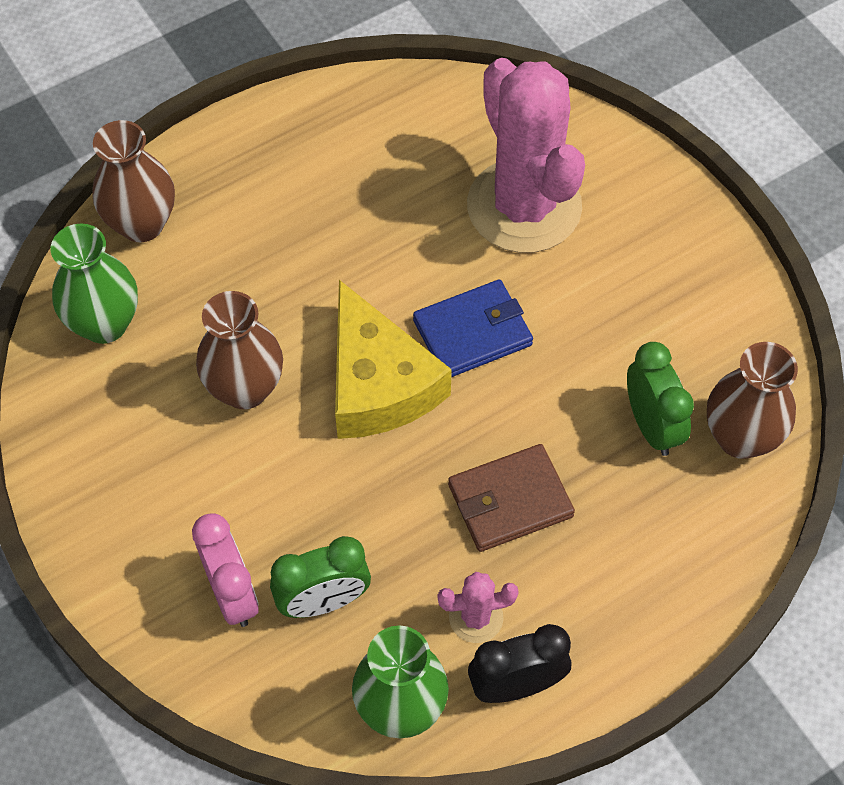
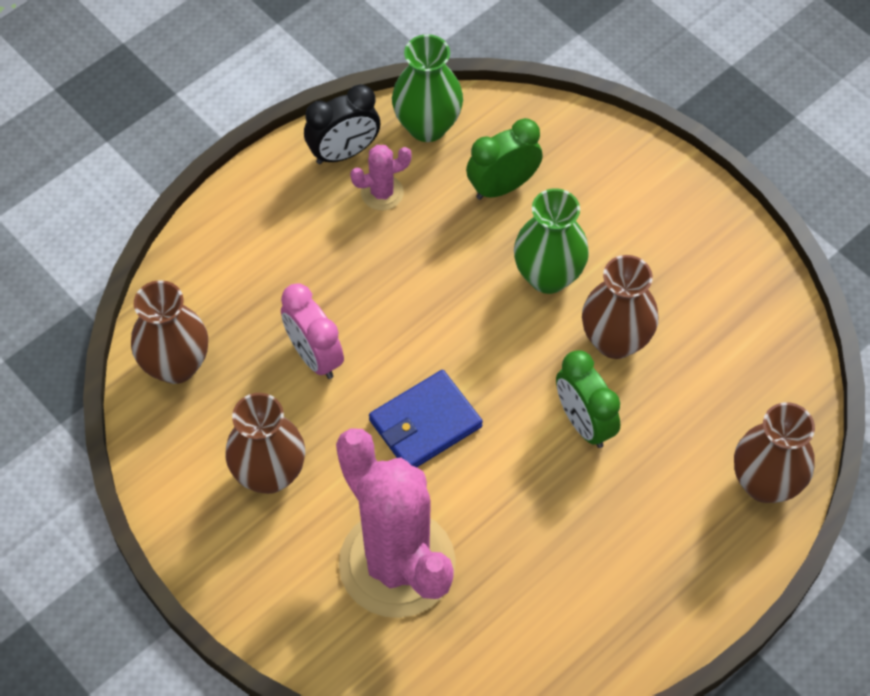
camera: 170 degrees right, 0 degrees up
green vase [51,223,138,344] -> green vase moved to [514,188,589,294]
pink clock [192,513,258,627] -> pink clock moved to [281,284,344,379]
yellow cheese [335,280,452,439] -> none
brown wallet [448,444,575,552] -> none
green clock [627,342,694,456] -> green clock moved to [556,350,620,448]
none -> brown vase [225,393,305,494]

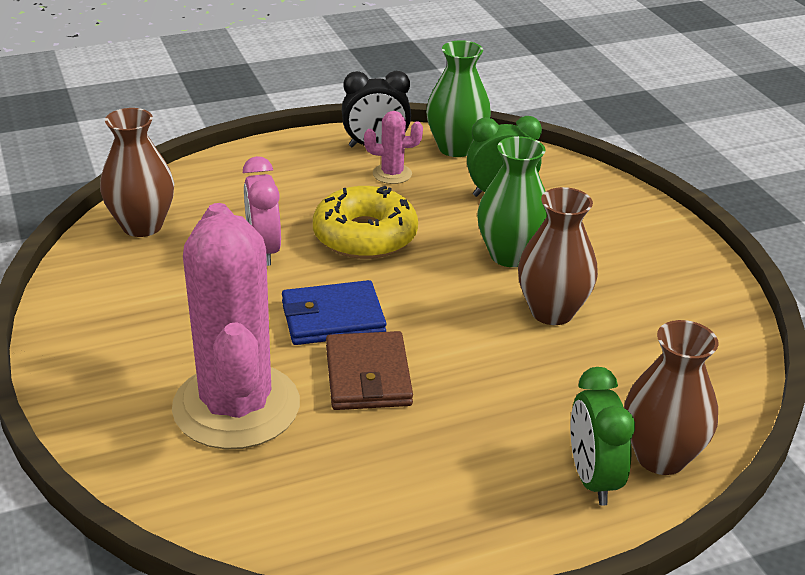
camera: 20 degrees right, 25 degrees down
brown vase [225,393,305,494] -> none
green clock [556,350,620,448] -> green clock moved to [570,367,635,506]
none -> yellow donut [313,186,418,259]
none -> brown wallet [326,331,413,410]

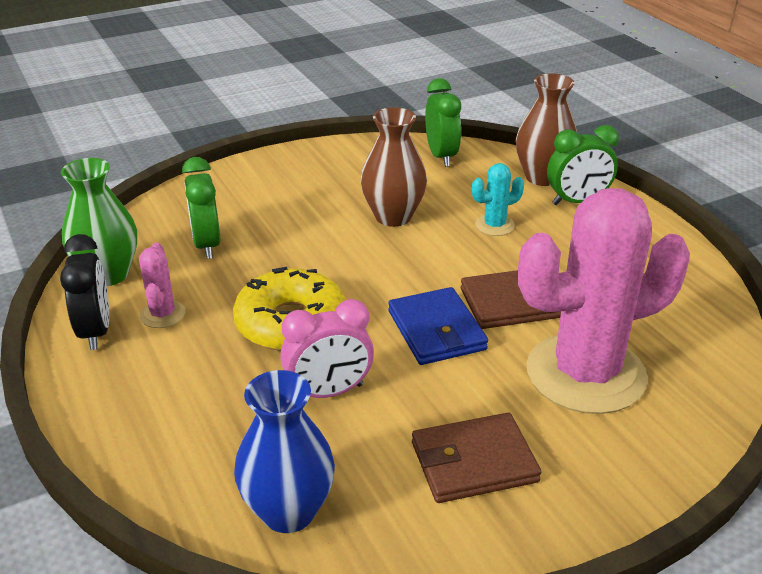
camera: 95 degrees left, 0 degrees up
brown vase [100,108,174,237] -> blue vase [234,370,335,533]
green vase [477,136,547,267] -> none
none -> brown wallet [412,413,541,503]
none -> green clock [425,78,461,167]
none -> turquoise cactus [472,163,524,236]

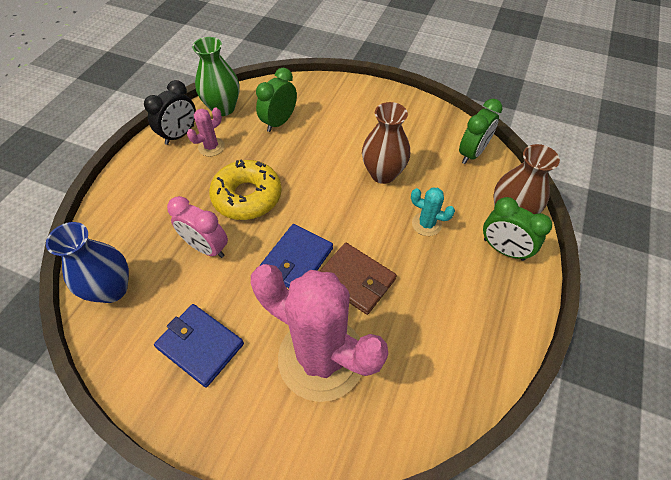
camera: 50 degrees right, 20 degrees up
brown wallet [412,413,541,503] -> blue wallet [154,304,244,387]

